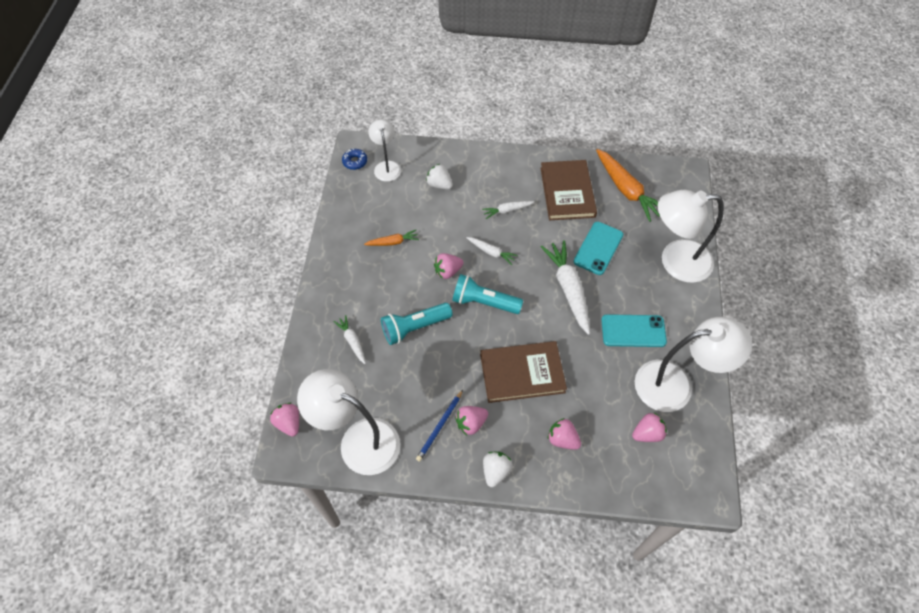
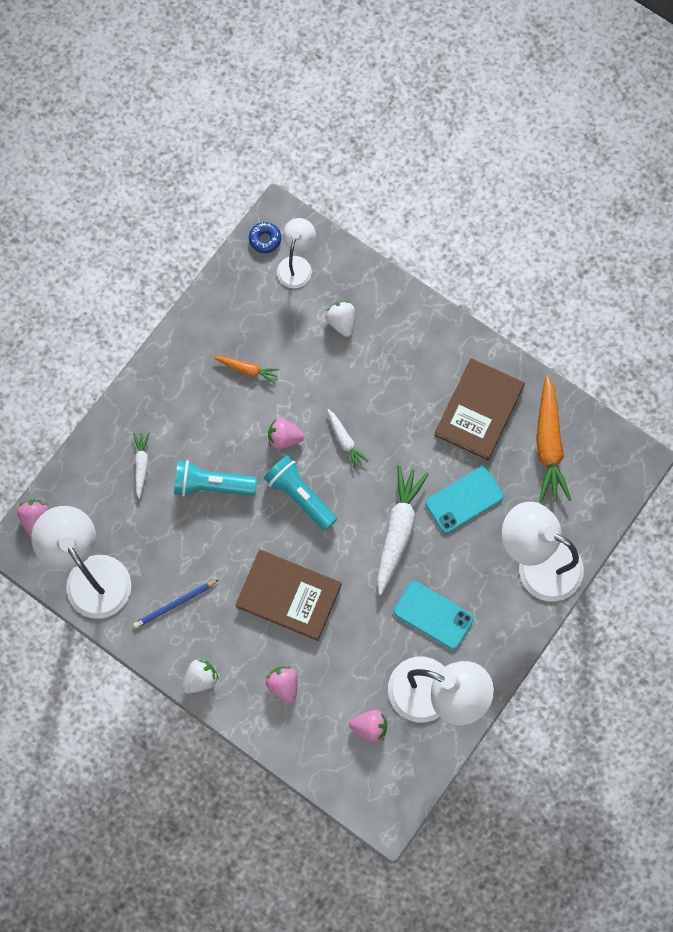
camera: 30 degrees right, 15 degrees up
pink strawberry [455,406,488,435] -> none
white carrot [482,201,534,219] -> none

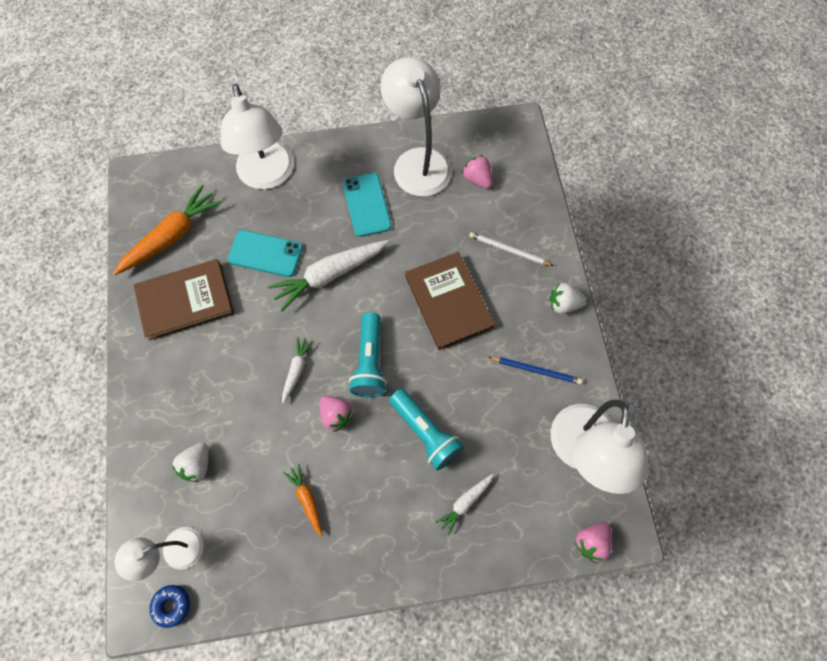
camera: 135 degrees left, 5 degrees down
pink strawberry [266,666,298,704] -> white pencil [469,232,554,266]

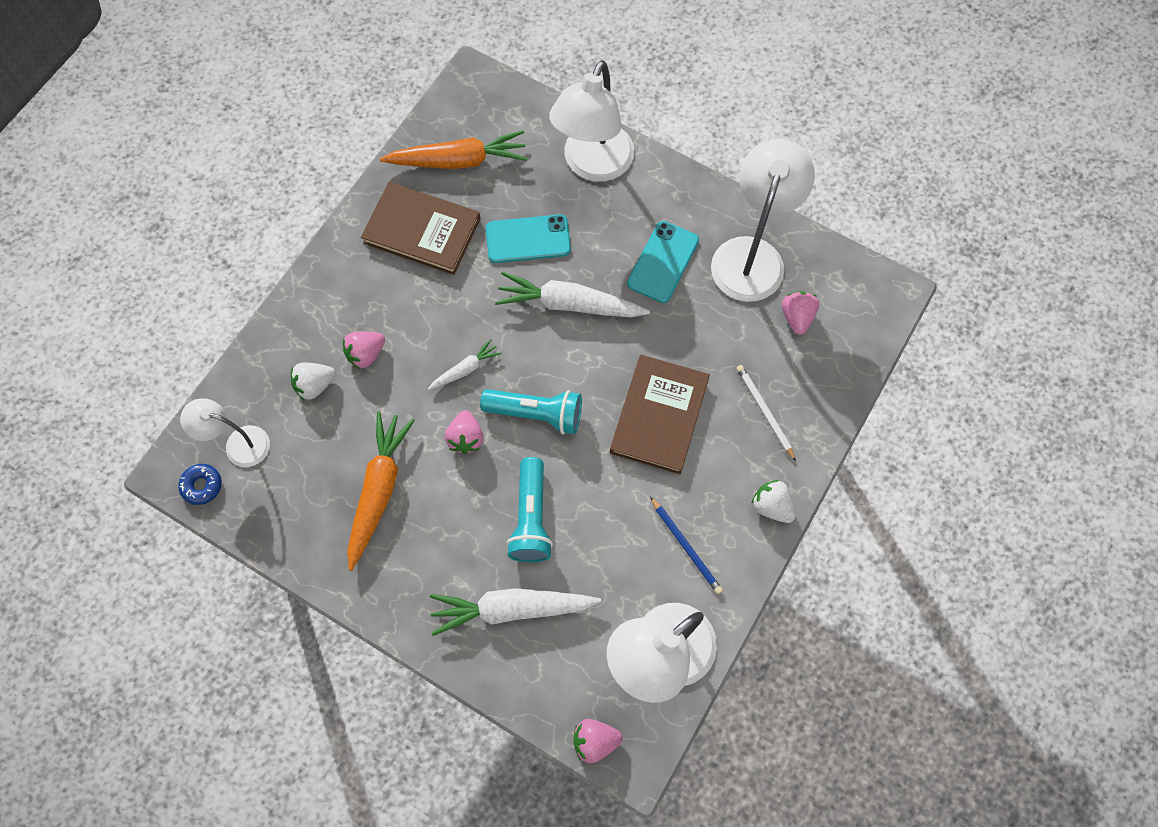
camera: 40 degrees right, 0 degrees up
turquoise phone [228,230,303,277] -> turquoise phone turned 60 degrees counterclockwise [486,214,571,263]
orange carrot [283,464,323,537] -> orange carrot [347,411,415,571], size x1.93
turquoise flashlight [349,312,387,397] -> turquoise flashlight turned 120 degrees counterclockwise [480,389,582,434]
white carrot [435,474,493,535] -> white carrot [430,588,601,636], size x1.93
none -> pink strawberry [343,331,385,369]

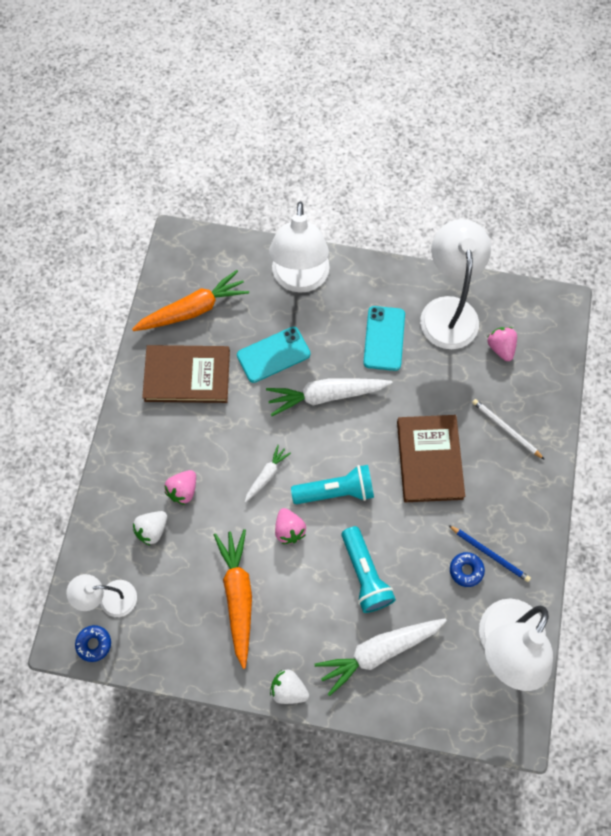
camera: 20 degrees left, 0 degrees up
pink strawberry [574,719,623,764] -> none
white strawberry [751,480,795,523] -> white strawberry moved to [270,669,309,704]
none -> blue donut [450,552,485,587]

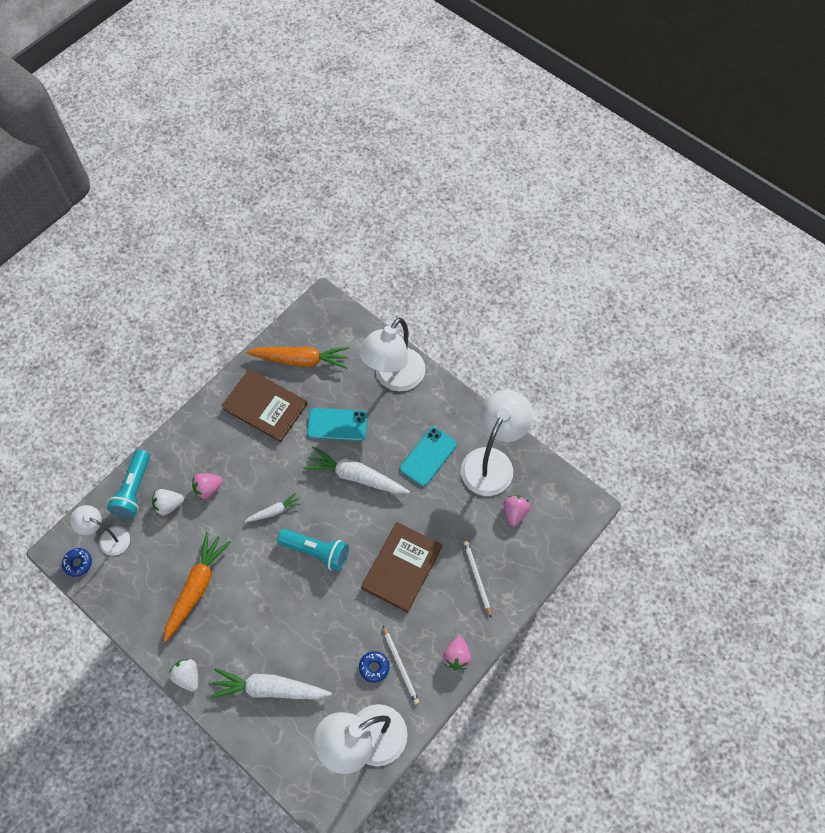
camera: 30 degrees right, 5 degrees down
pink strawberry [275,508,306,544] -> pink strawberry moved to [443,637,471,670]
turquoise flashlight [341,526,396,613] -> turquoise flashlight moved to [107,450,150,518]
blue pencil [448,525,531,582] -> white pencil [383,626,419,704]

